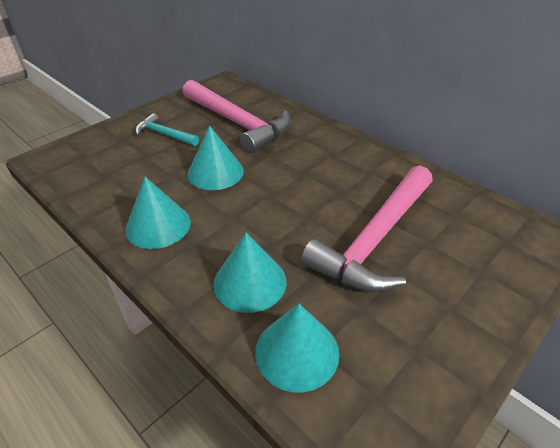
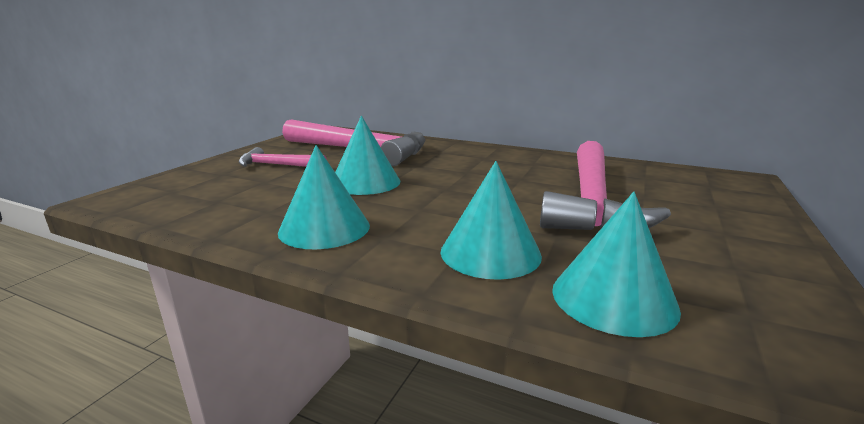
camera: 20 degrees left, 20 degrees down
turquoise hammer [135,113,199,146] -> pink hammer [239,147,327,167]

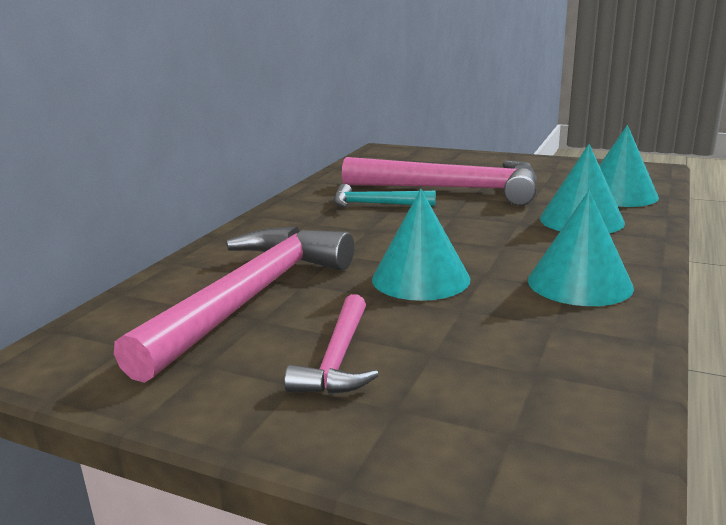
camera: 90 degrees left, 0 degrees up
none -> turquoise hammer [333,184,436,208]

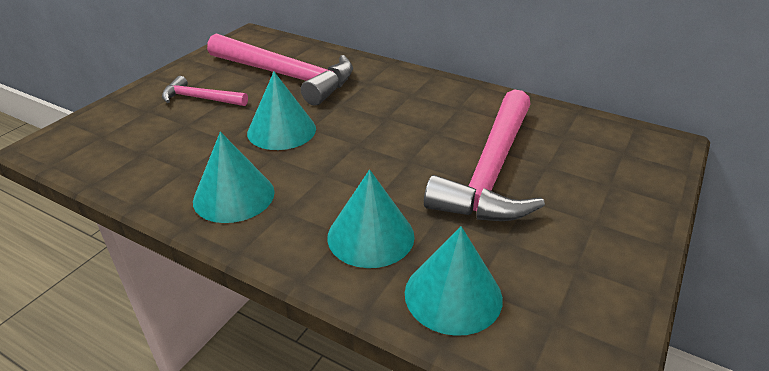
camera: 95 degrees right, 15 degrees up
turquoise hammer [333,184,436,208] -> none

